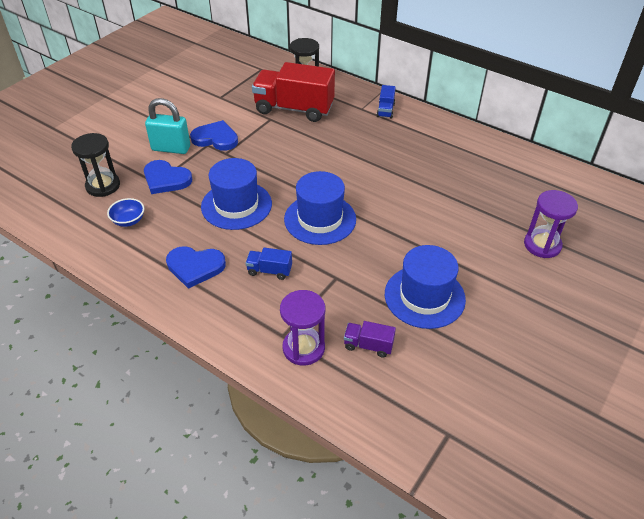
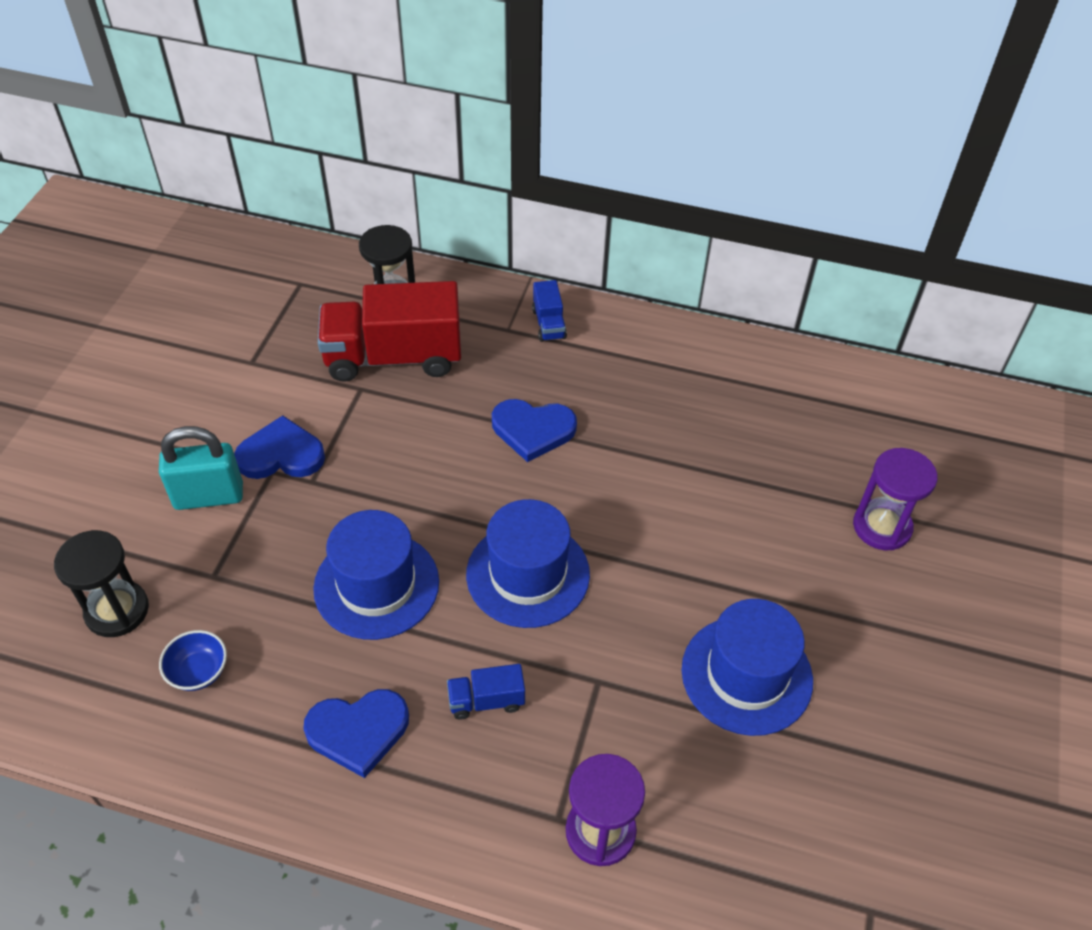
camera: 20 degrees left, 5 degrees up
blue heart [144,160,192,194] -> blue heart moved to [492,399,577,462]
purple truck [344,321,396,358] -> none

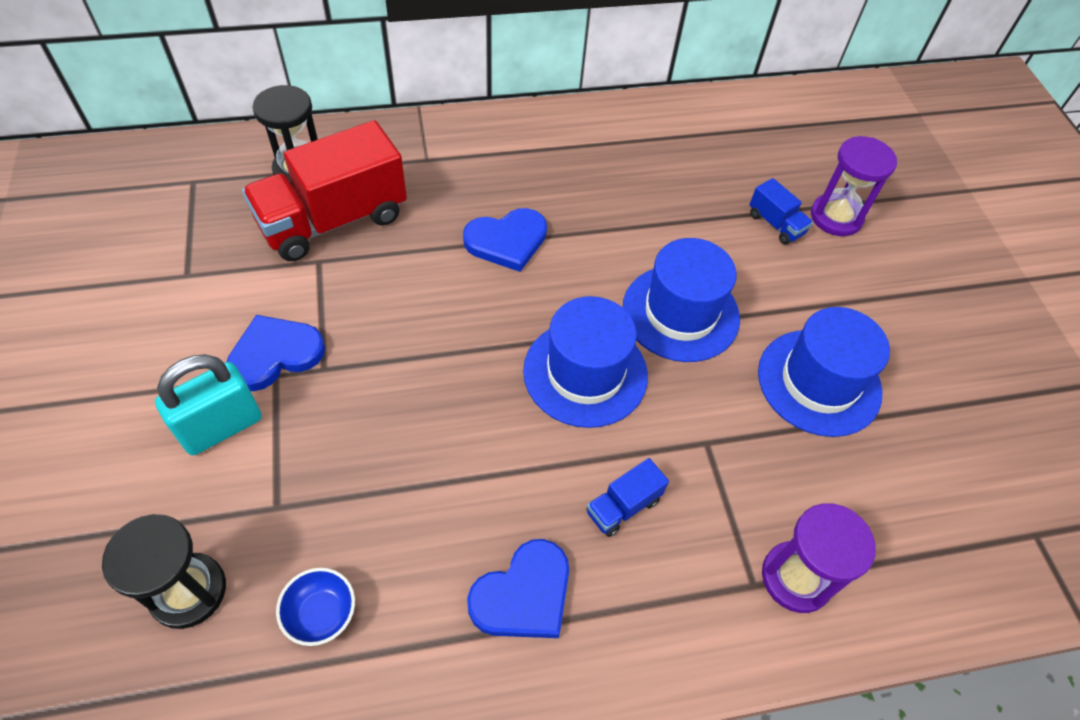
camera: 30 degrees left, 5 degrees up
blue hat [313,510,439,640] -> blue hat moved to [623,238,740,362]
blue truck [532,280,567,342] -> blue truck moved to [749,178,813,245]

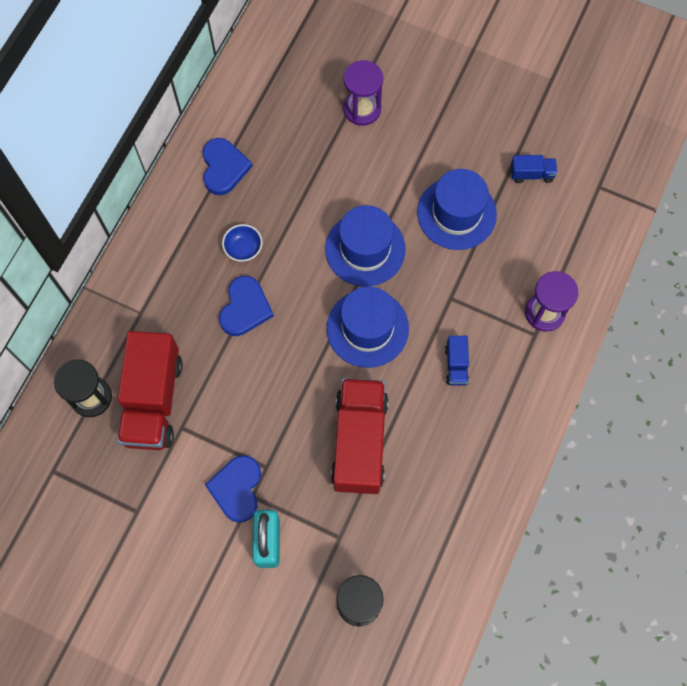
camera: 50 degrees left, 15 degrees up
blue bowl [276,568,355,646] -> blue bowl moved to [222,224,262,262]
blue heart [467,539,569,638] -> blue heart moved to [203,138,253,195]
blue truck [749,178,813,245] -> blue truck moved to [511,155,557,183]
none -> red truck [331,378,389,494]

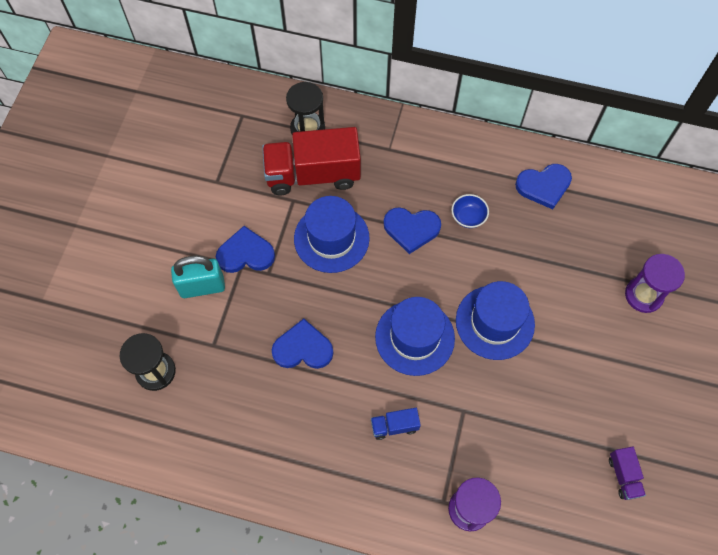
camera: 80 degrees right, 5 degrees down
red truck [331,378,389,494] -> blue heart [272,319,333,369]
blue hat [417,169,497,250] -> blue hat moved to [294,196,370,273]
blue truck [511,155,557,183] -> purple truck [609,447,646,500]

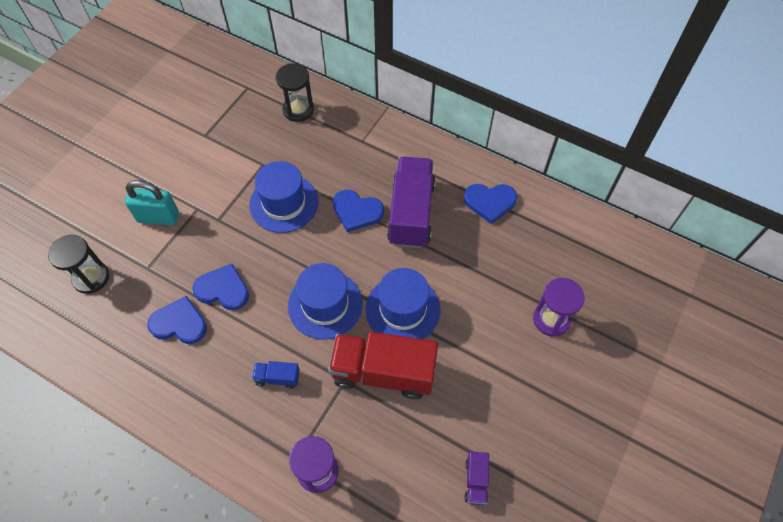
camera: 15 degrees right, 5 degrees down
blue heart [216,226,275,273] -> blue heart moved to [147,296,207,344]
red truck [262,127,361,195] -> red truck moved to [328,332,438,399]
blue bowl [451,194,489,228] -> purple truck [387,156,436,248]

